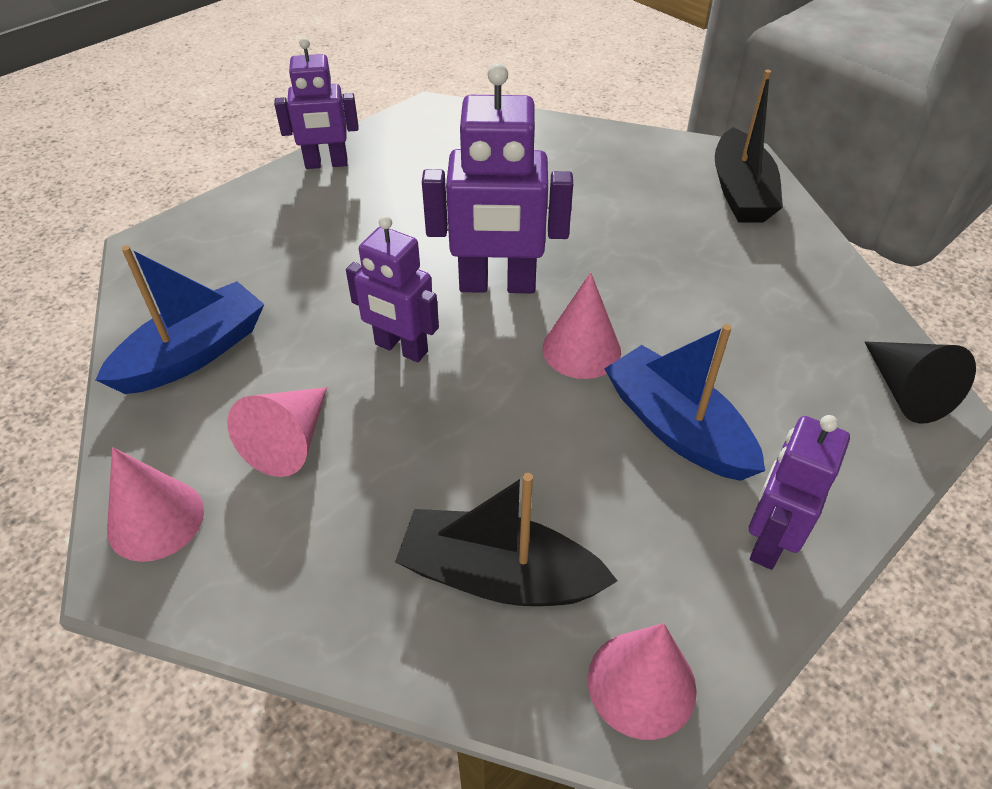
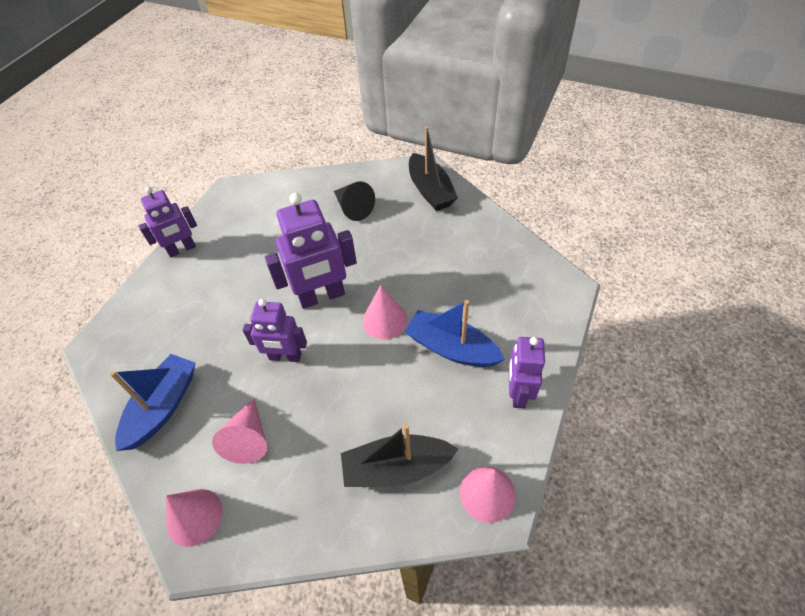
camera: 20 degrees left, 5 degrees up
black cone [865,342,976,424] -> black cone moved to [334,182,375,221]

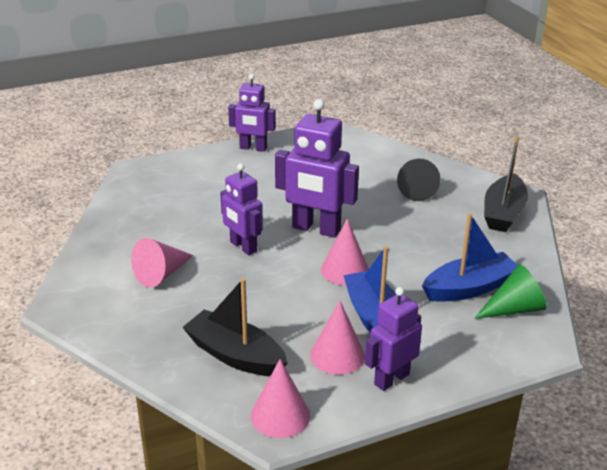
camera: 40 degrees right, 20 degrees down
blue boat [110,354,196,451] -> blue boat moved to [422,213,518,302]
pink cone [166,489,223,547] -> pink cone moved to [310,301,365,375]
none -> green cone [474,264,547,319]

